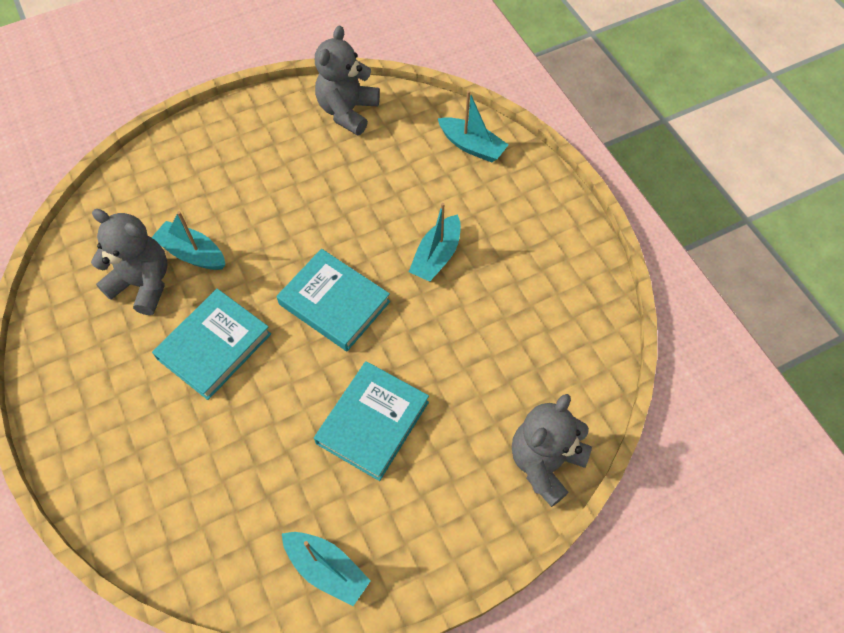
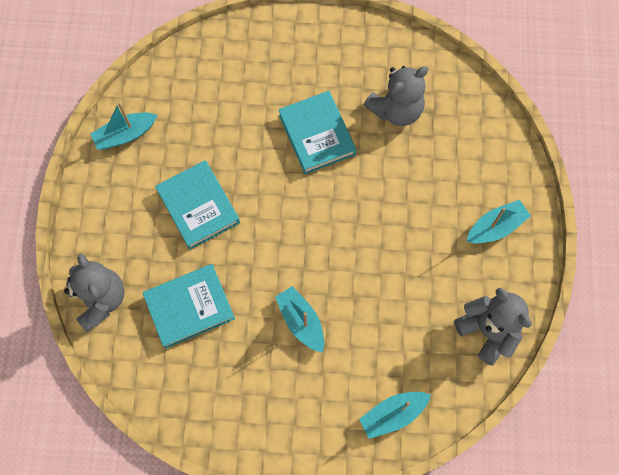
camera: 120 degrees right, 10 degrees up
turquoise boat [151,211,226,270] -> turquoise boat moved to [466,200,531,243]
turquoise book [277,249,390,351] -> turquoise book moved to [143,264,235,349]

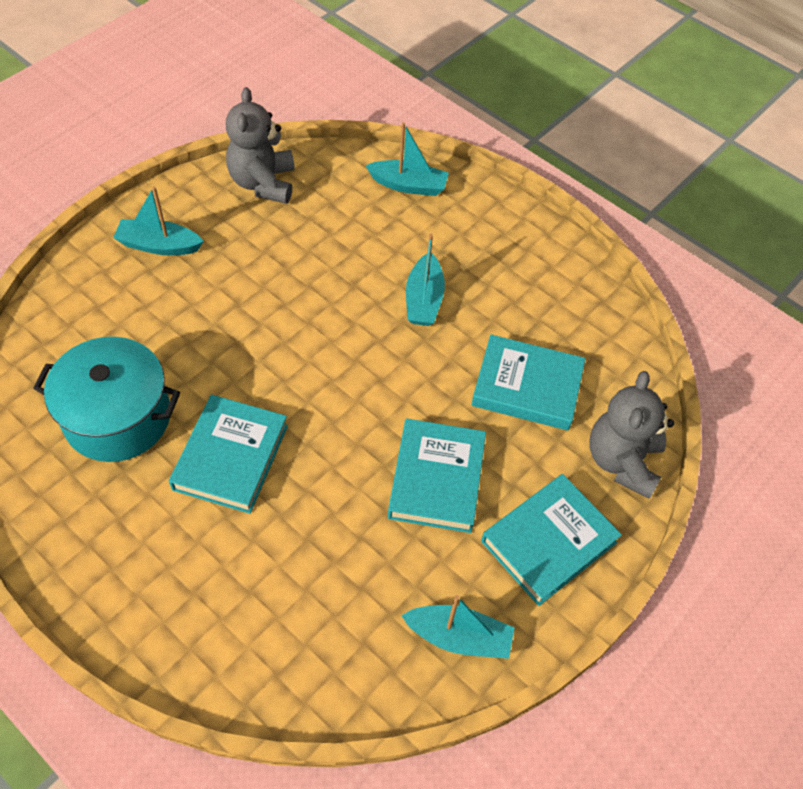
camera: 145 degrees left, 15 degrees down
grey teddy bear [364,66,429,126] -> turquoise pot [33,337,180,462]
none -> turquoise book [481,474,622,606]

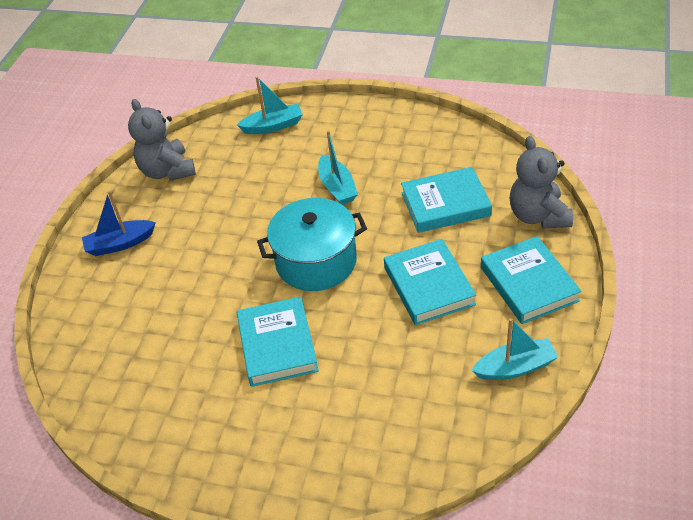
camera: 20 degrees left, 10 degrees down
turquoise pot [33,337,180,462] -> turquoise pot moved to [257,198,367,291]
turquoise boat [113,186,204,255] -> blue boat [82,191,156,256]
turquoise book [481,474,622,606] -> turquoise book turned 45 degrees counterclockwise [481,236,582,324]

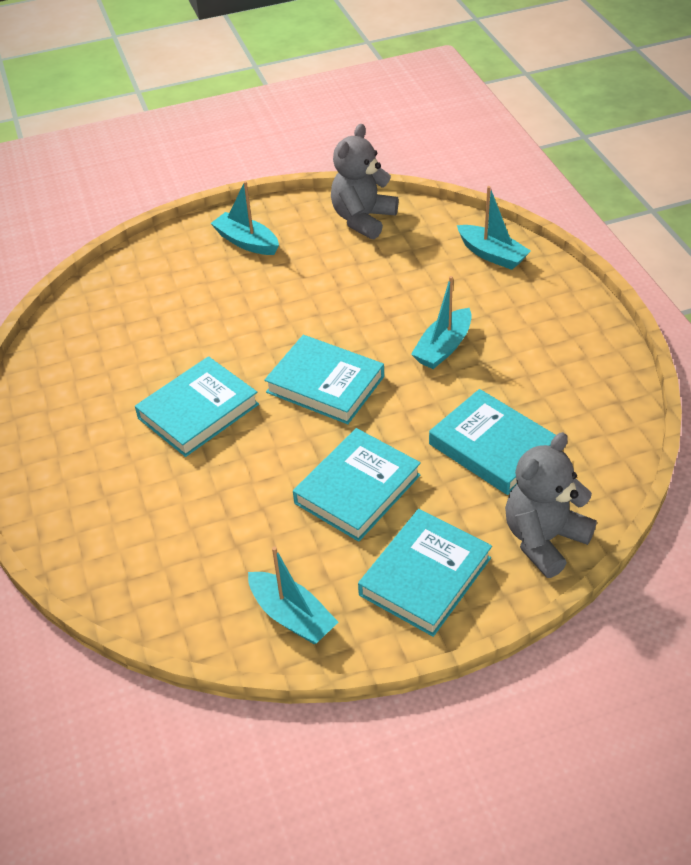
camera: 55 degrees right, 0 degrees up
blue boat [82,191,156,256] -> turquoise boat [211,181,279,255]
turquoise pot [257,198,367,291] -> turquoise book [264,335,384,424]

